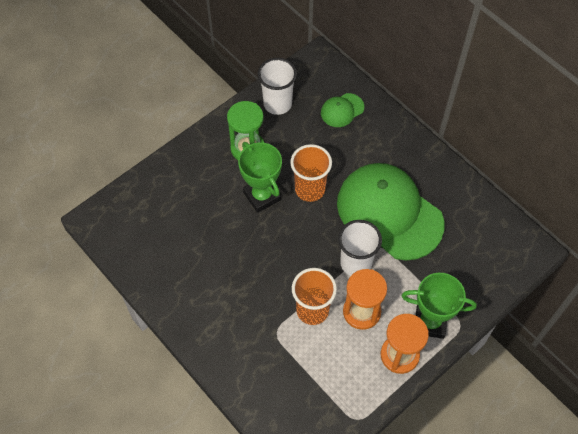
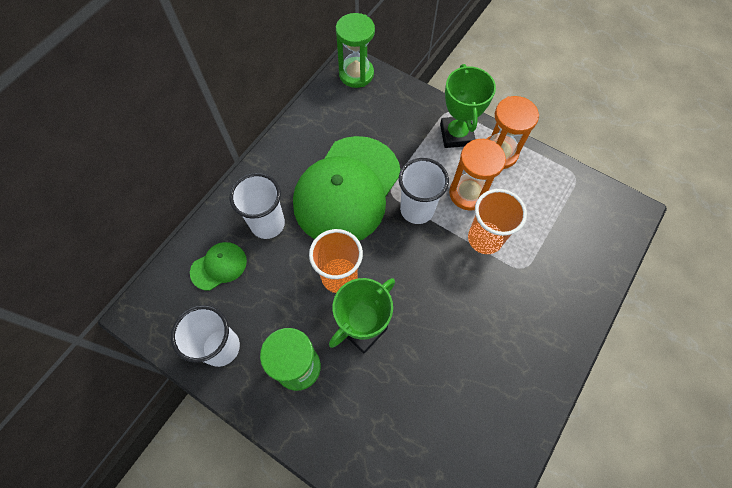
camera: 105 degrees left, 5 degrees up
green cap [321,93,364,127] -> green cap turned 75 degrees counterclockwise [190,242,247,291]
none -> white cup [229,173,285,239]
none -> green hourglass [336,13,375,88]

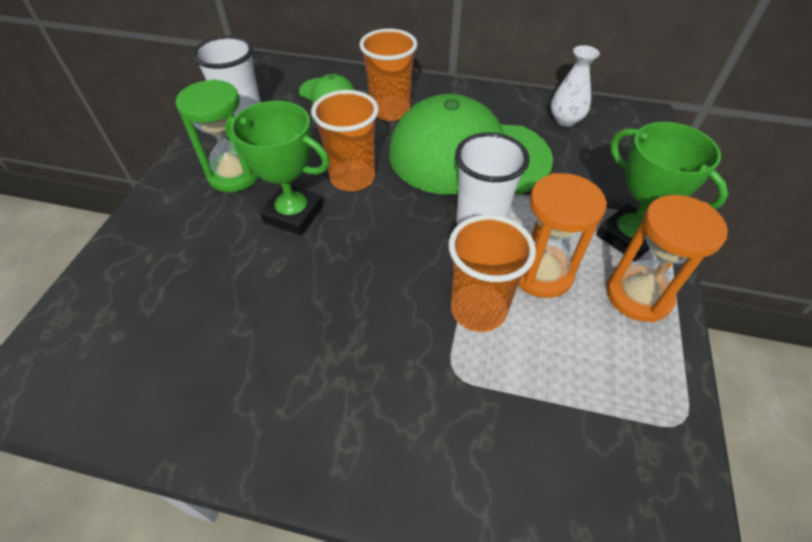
camera: 70 degrees right, 15 degrees down
white cup [229,173,285,239] -> orange cup [359,29,417,121]
green hourglass [336,13,375,88] -> none
green trophy [440,64,496,148] -> green trophy turned 75 degrees clockwise [596,122,728,261]
none -> white vase [551,45,600,126]

